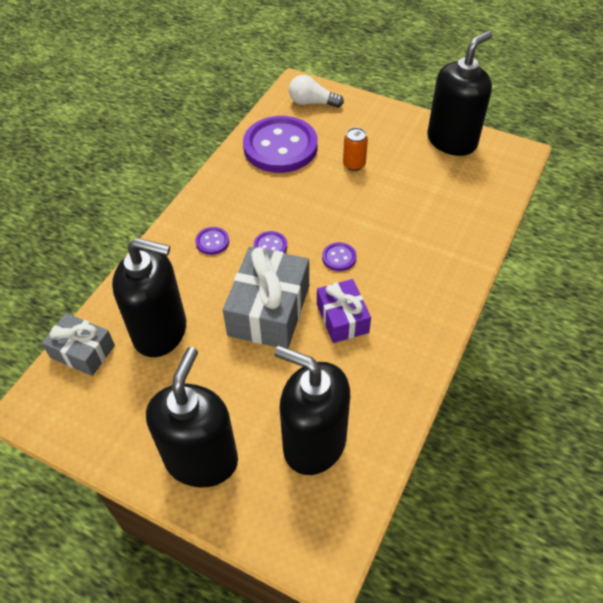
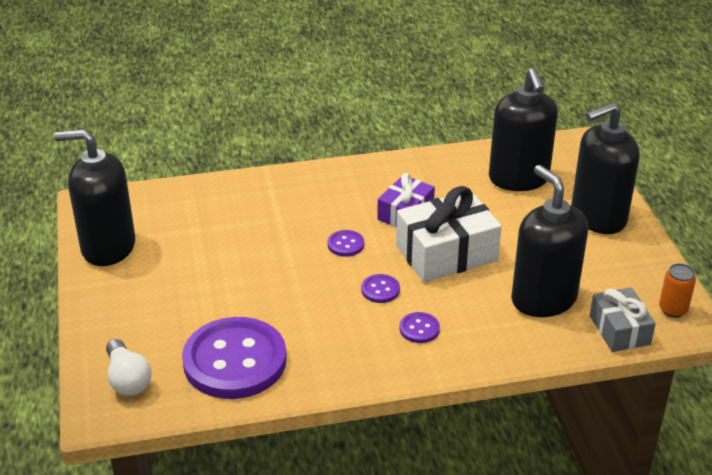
camera: 130 degrees left, 15 degrees down
grey gift [223,247,309,349] -> white gift [396,186,502,283]
orange can [343,127,368,171] -> orange can moved to [659,263,696,318]

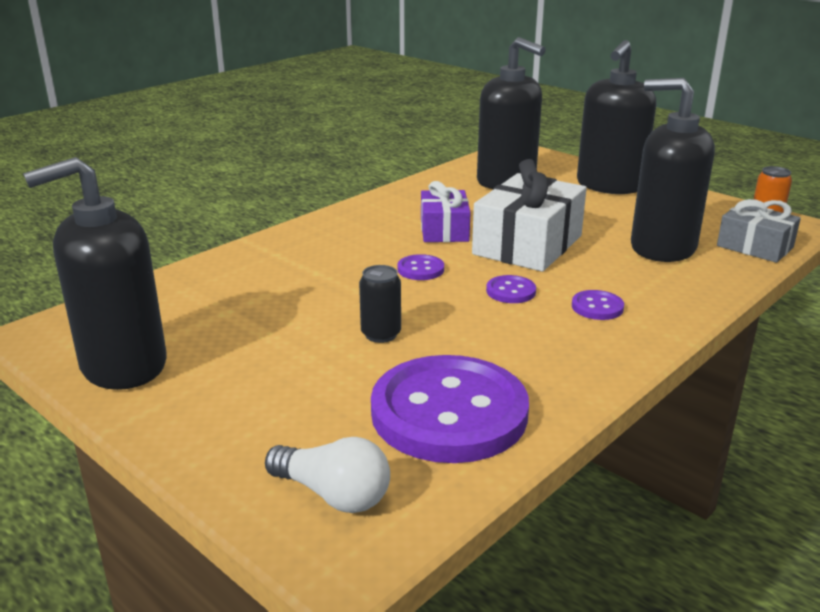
camera: 35 degrees left, 10 degrees down
none -> black can [359,265,401,343]

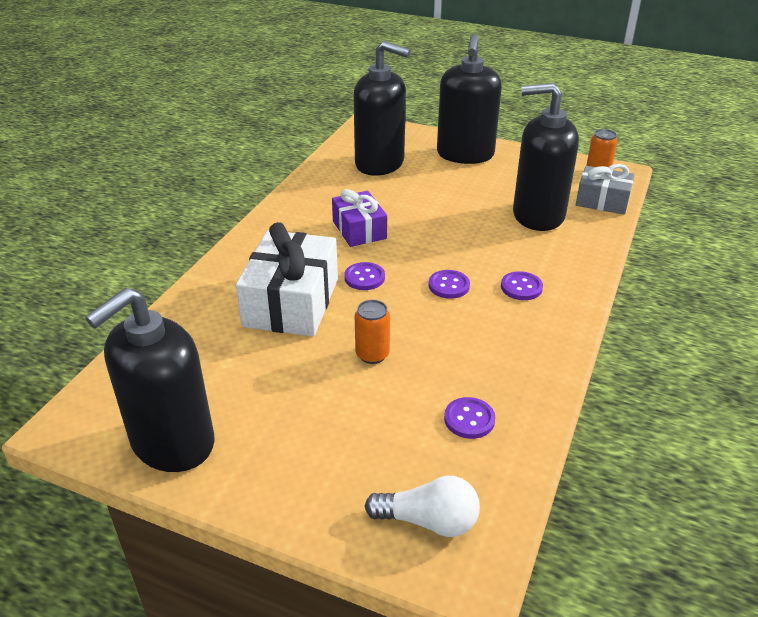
camera: 20 degrees left, 10 degrees up
black can [359,265,401,343] -> orange can [355,300,390,364]
purple button [371,355,529,463] -> purple button [444,397,495,439], size x0.40
white gift [472,159,587,272] -> white gift moved to [236,222,338,336]

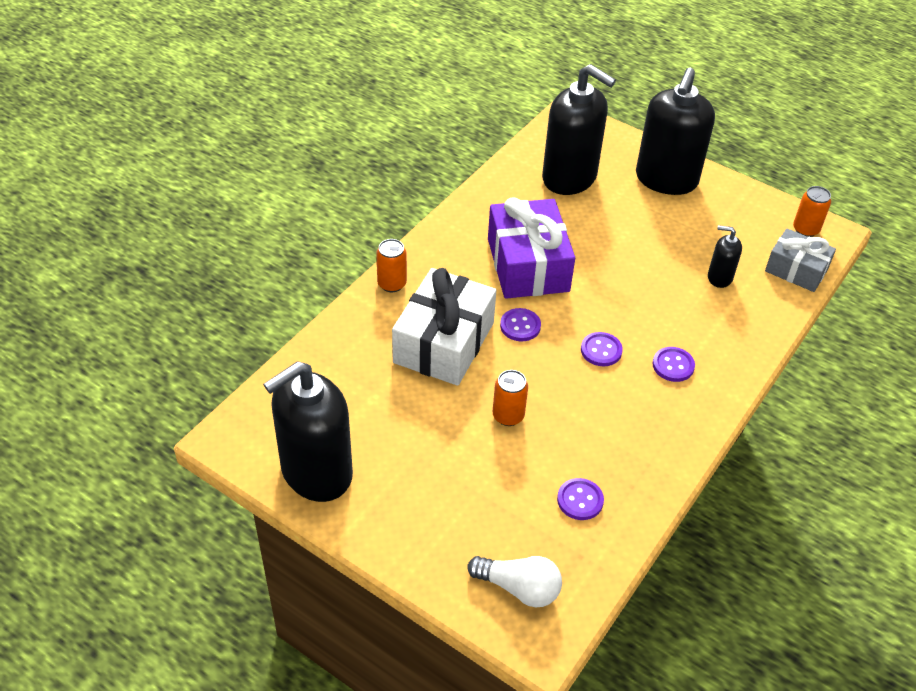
camera: 10 degrees right, 10 degrees up
purple gift [332,189,387,247] -> purple gift [488,198,575,299], size x1.64
black soap dispenser [513,83,579,231] -> black soap dispenser [708,225,742,288], size x0.46
none -> orange can [376,239,407,292]

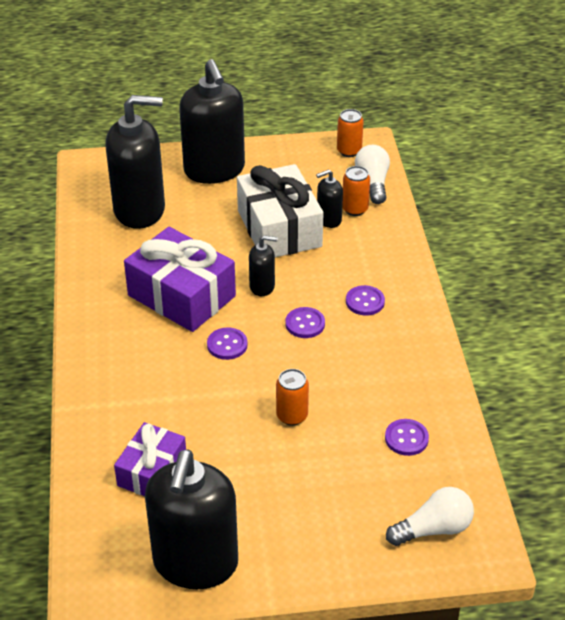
camera: 40 degrees left, 5 degrees down
orange can [376,239,407,292] -> orange can moved to [342,166,370,216]
white gift [392,268,496,386] -> white gift moved to [237,164,323,257]
grey gift [765,228,836,292] -> white light bulb [355,145,390,204]
none -> purple gift [114,422,186,496]
none -> black soap dispenser [249,235,278,296]

